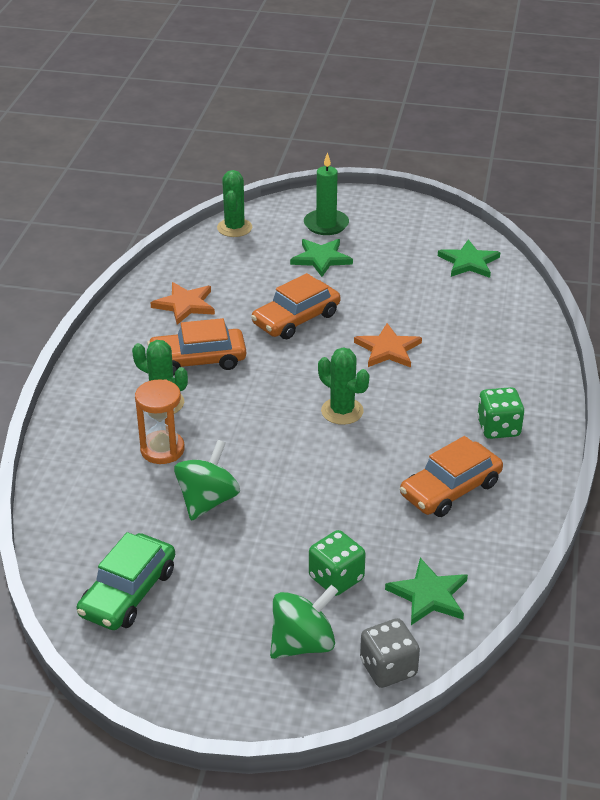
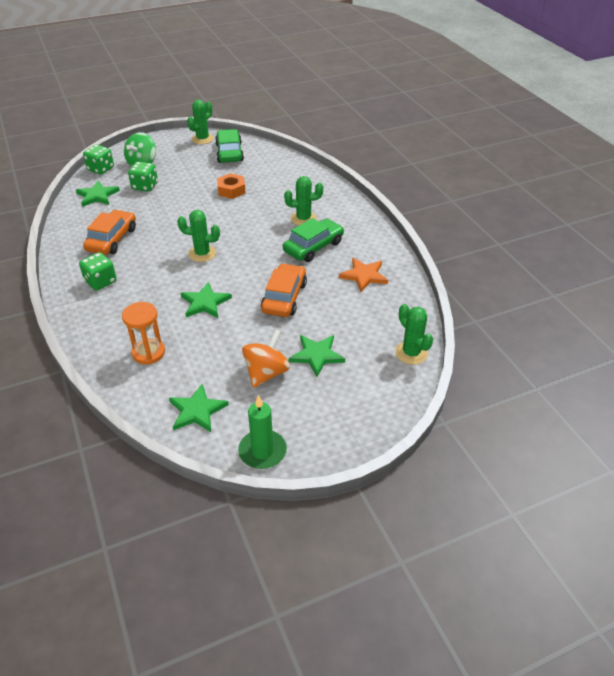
camera: 145 degrees right, 5 degrees up
orange hourglass [135,379,185,464] -> orange hourglass moved to [122,302,165,364]
orange car [147,318,246,376] -> green car [283,218,344,262]
green spinning top [174,440,240,521] -> orange nut [217,173,246,199]
green candle [304,152,349,235] -> green candle moved to [238,395,287,469]
orange star [354,323,422,368] -> green star [181,282,232,318]
grey dice [360,618,420,688] -> green dice [83,145,114,174]
none -> green cactus [187,100,214,144]
none -> orange spinning top [242,329,290,388]

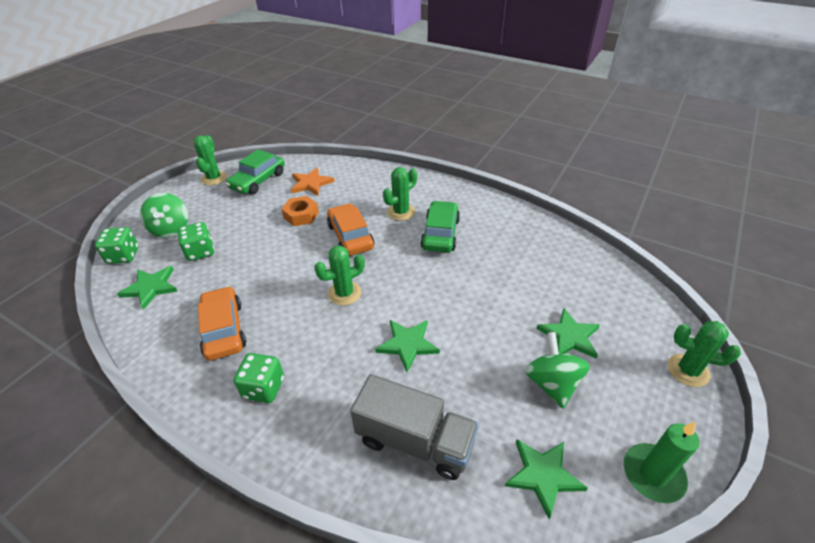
camera: 35 degrees left, 0 degrees up
orange hourglass [122,302,165,364] -> grey truck [350,374,479,480]
green car [215,129,244,163] -> green car turned 105 degrees counterclockwise [226,149,285,194]
orange spinning top [242,329,290,388] -> green spinning top [525,332,590,409]
orange car [261,263,307,317] -> orange car moved to [327,203,374,256]
orange star [339,258,388,292] -> orange star moved to [291,167,334,196]
green cactus [395,304,433,365] -> green cactus moved to [668,321,741,387]

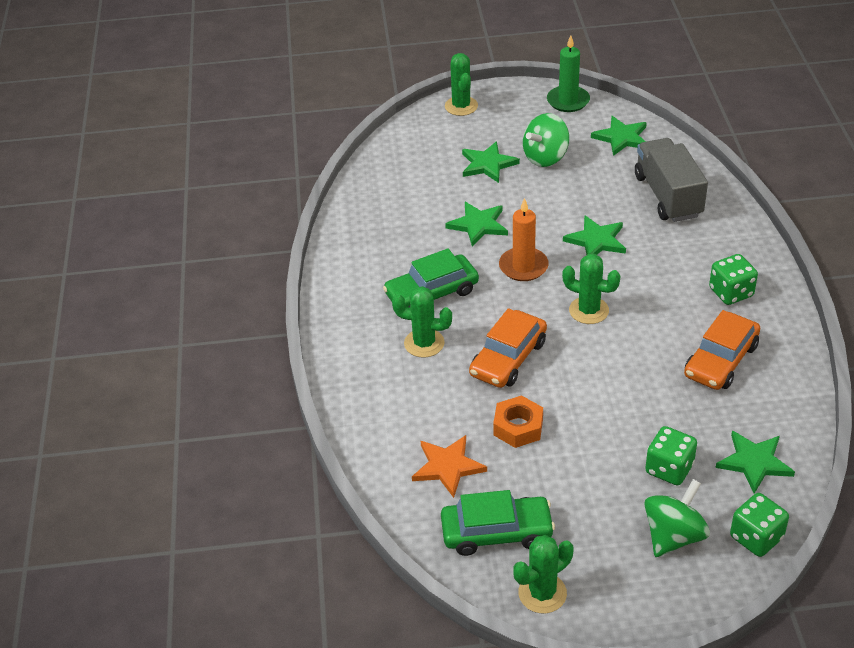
camera: 125 degrees left, 0 degrees up
none -> green star [445,202,508,247]
none -> orange candle [499,198,549,281]

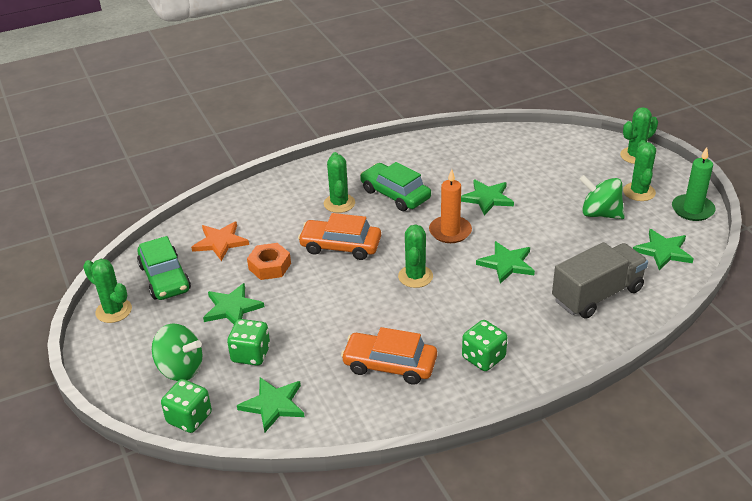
camera: 70 degrees right, 5 degrees down
green star [462,141,520,183] -> green star moved to [203,283,265,324]
none -> green cactus [623,140,656,201]

